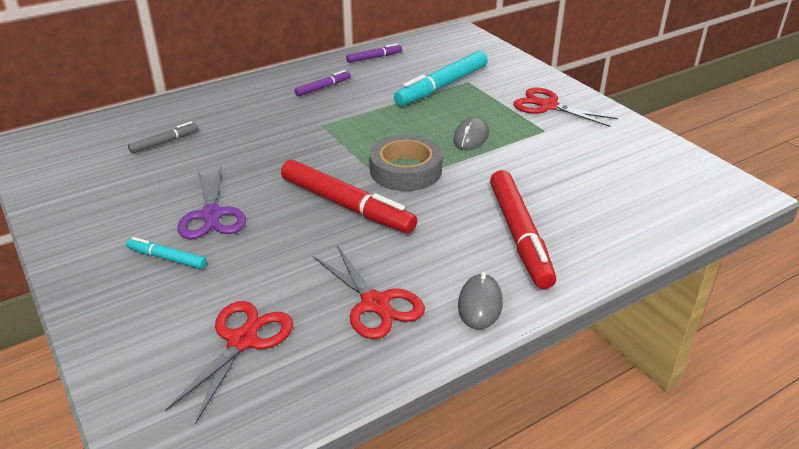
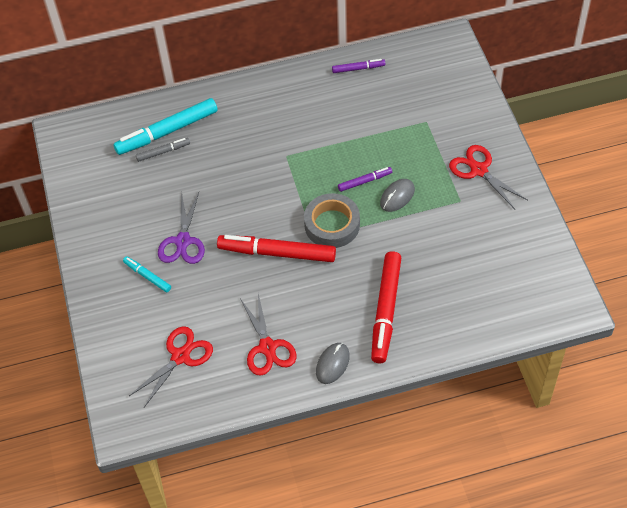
camera: 20 degrees right, 20 degrees up
red marker [281,159,417,233] -> red marker turned 135 degrees clockwise [217,235,336,262]
purple marker [294,70,351,97] -> purple marker moved to [338,167,392,192]
turquoise marker [394,51,488,106] -> turquoise marker moved to [114,98,218,155]

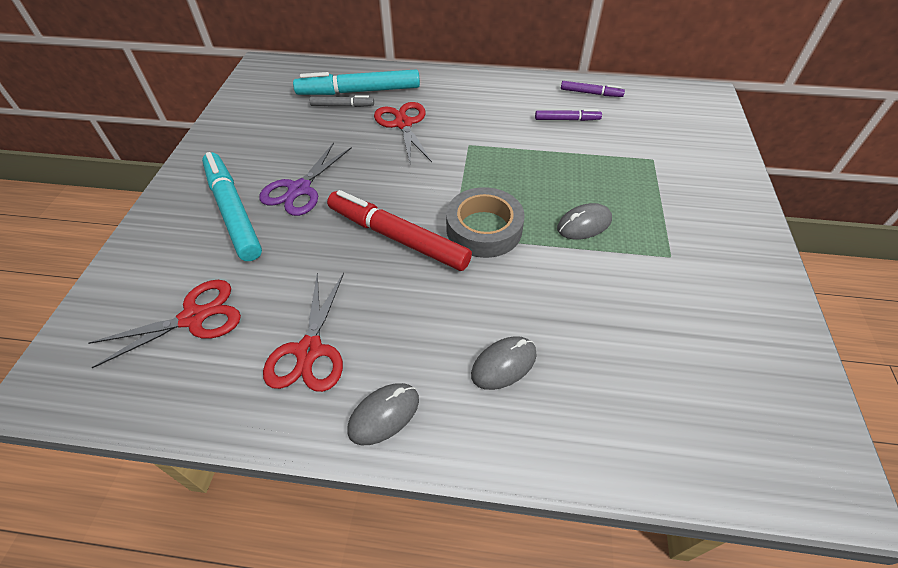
camera: 20 degrees right, 5 degrees down
turquoise marker [123,256,171,292] -> turquoise marker [202,152,262,261], size x2.00
purple marker [338,167,392,192] -> purple marker moved to [535,109,602,121]
red marker [371,251,401,363] -> grey mouse [471,336,537,390]
red scissors [449,145,527,209] -> red scissors moved to [374,102,432,163]

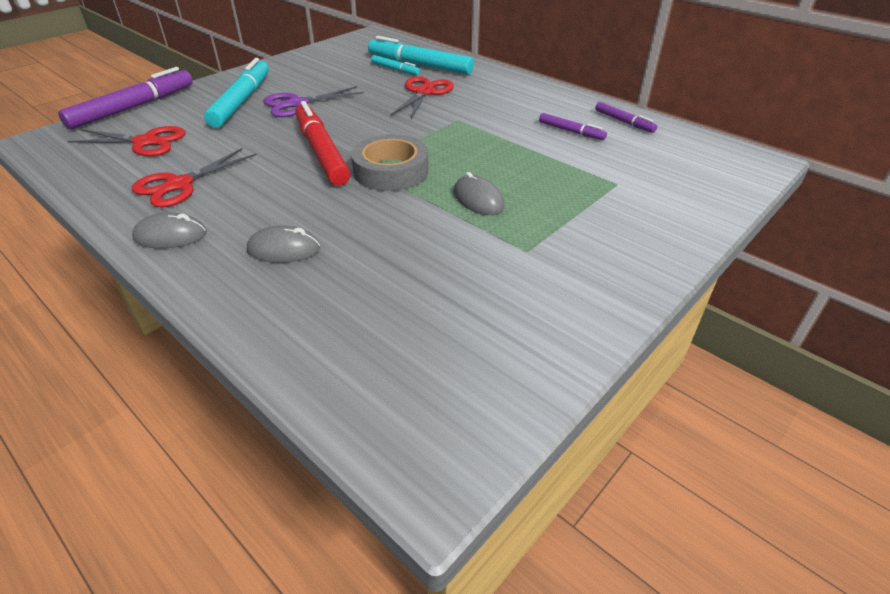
camera: 35 degrees right, 10 degrees down
grey marker [310,95,374,107] -> turquoise marker [371,55,420,75]
grey mouse [557,203,612,240] -> grey mouse turned 45 degrees clockwise [454,172,505,215]
none -> purple marker [58,67,193,129]

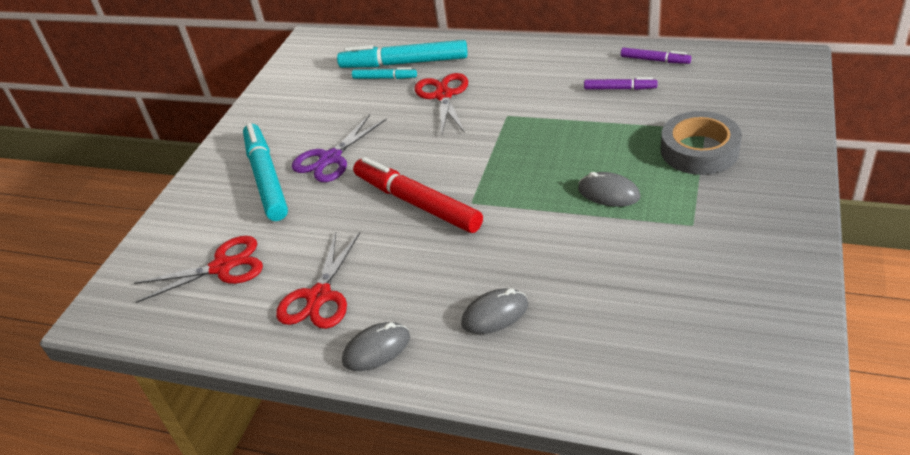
camera: 20 degrees left, 0 degrees up
purple marker [58,67,193,129] -> none
grey tape [351,134,429,191] -> grey tape moved to [661,111,742,175]

